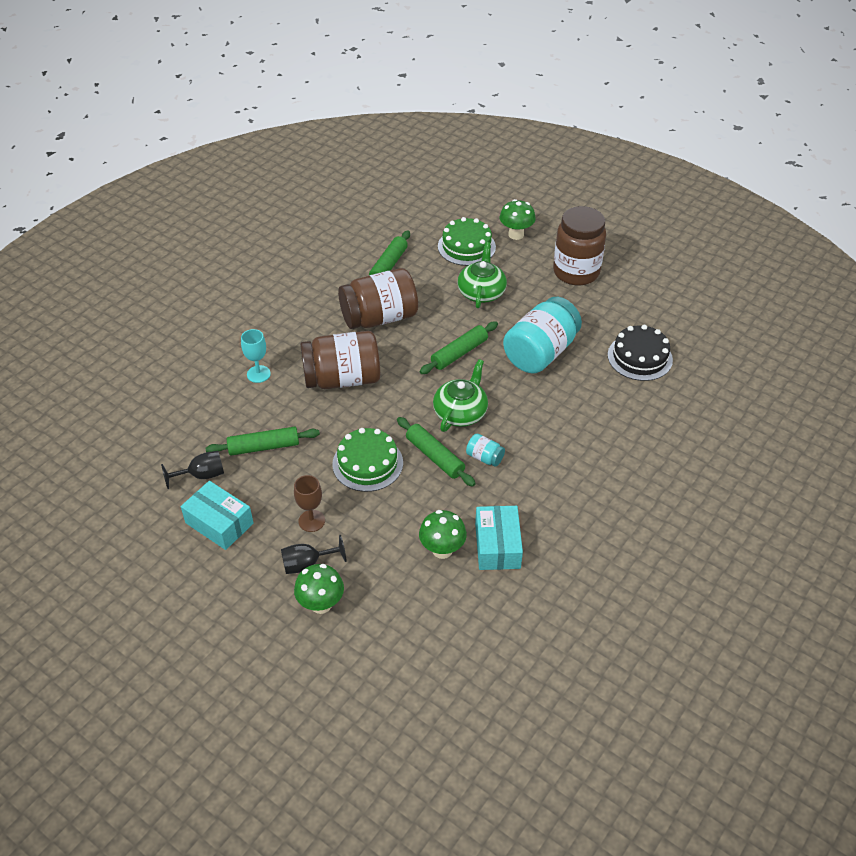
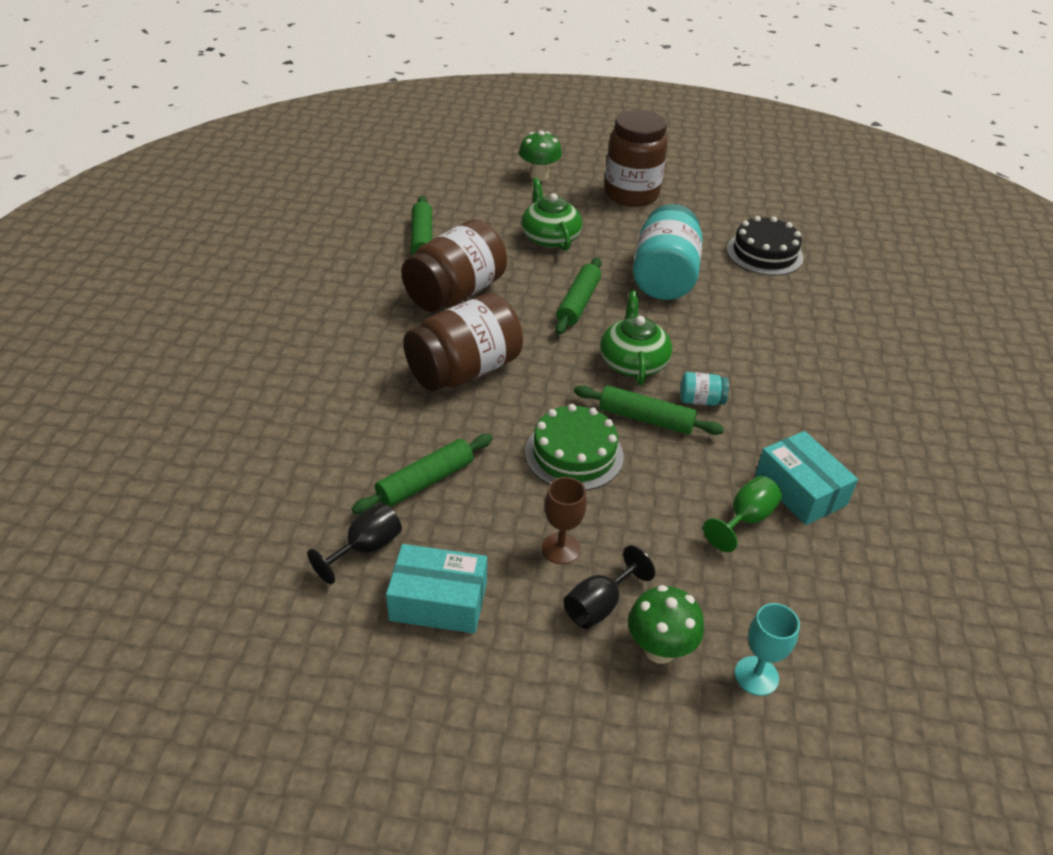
camera: 30 degrees left, 5 degrees down
turquoise goblet [241,329,271,383] -> turquoise goblet moved to [735,603,800,696]
green mushroom [419,510,467,559] -> green goblet [703,476,782,552]
green cake [438,217,496,266] -> none

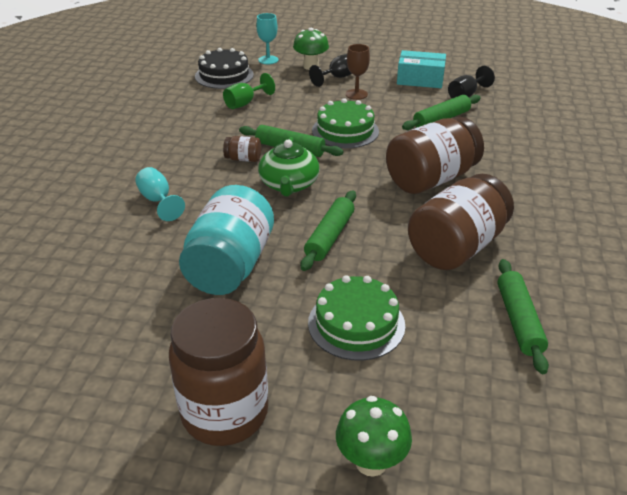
camera: 175 degrees left, 5 degrees down
green teapot [521,178,582,251] -> green cake [308,275,405,361]
turquoise jar [680,372,729,406] -> brown jar [223,136,261,162]
black cake [727,216,804,276] -> black cake moved to [195,48,254,89]
turquoise box [755,431,858,525] -> none
none -> turquoise goblet [135,167,185,221]

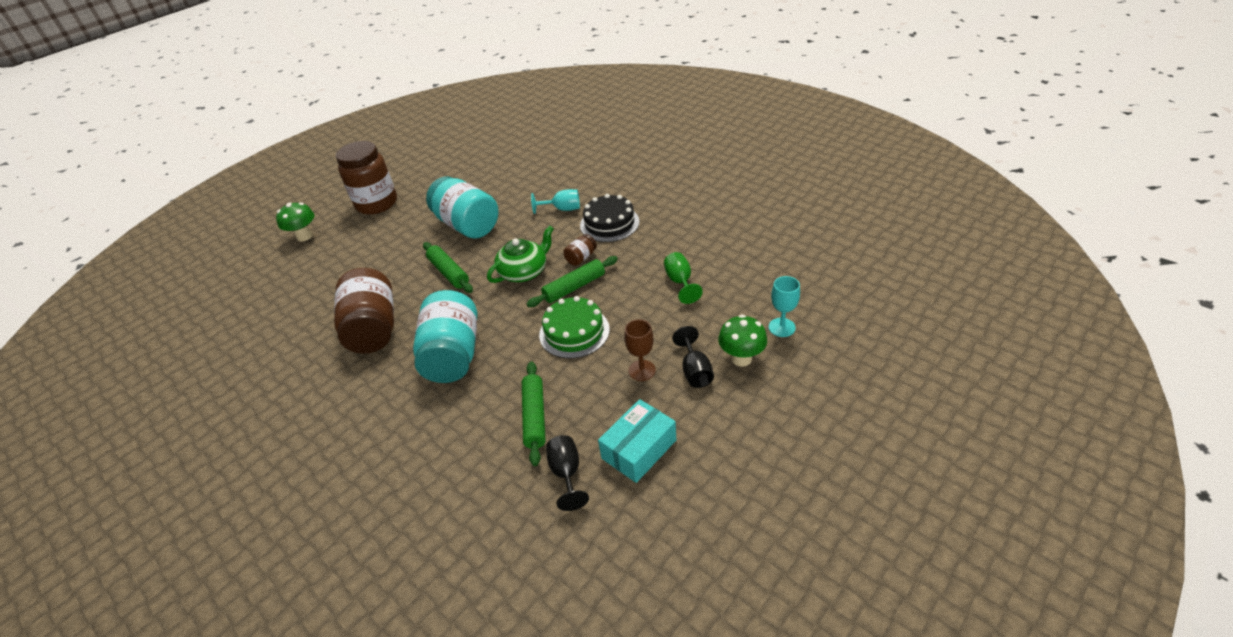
camera: 125 degrees right, 5 degrees up
black cake [195,48,254,89] -> black cake moved to [580,194,639,242]
green teapot [258,137,320,196] -> green teapot turned 105 degrees clockwise [487,225,554,283]
green cake [308,275,405,361] -> none
brown jar [386,117,484,194] -> turquoise jar [413,290,477,383]
green rolling pin [498,259,549,374] -> none

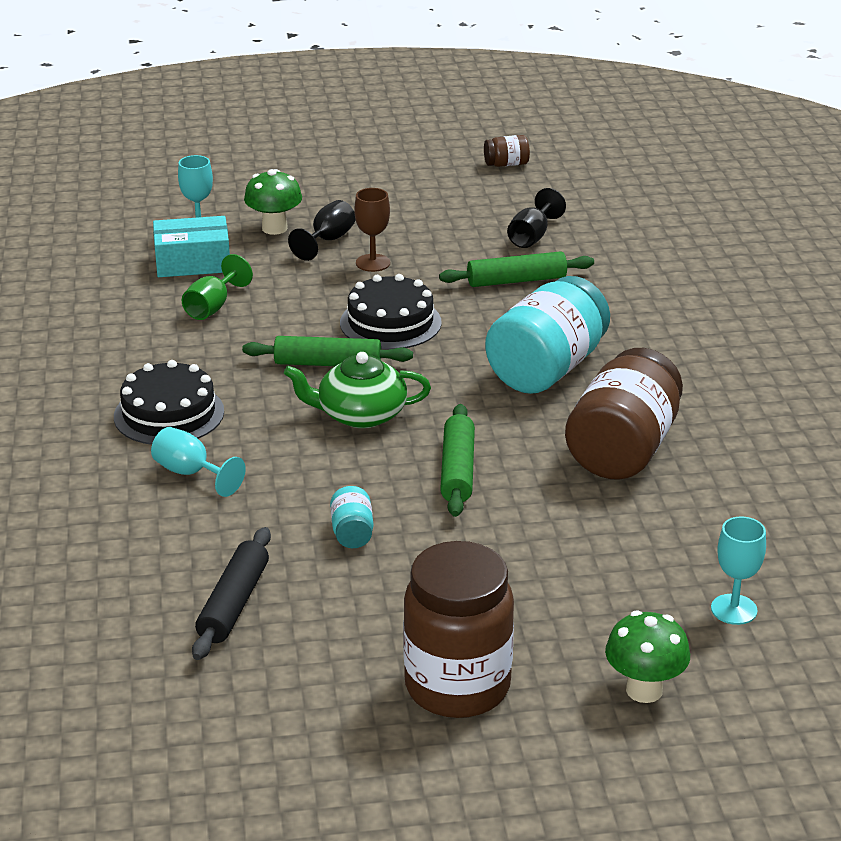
camera: 145 degrees left, 10 degrees down
turquoise jar [426,177,499,239] -> turquoise jar [330,486,373,548], size x0.43
green rolling pin [522,362,546,466] -> green rolling pin turned 45 degrees clockwise [439,251,594,287]
green cake [539,296,610,358] -> black cake [340,274,442,350]
brown jar [563,234,597,266] -> brown jar moved to [484,135,530,167]
turquoise box [598,399,676,483] -> turquoise box moved to [153,216,230,277]
none -> black rolling pin [192,527,271,660]
none -> turquoise goblet [711,516,766,625]

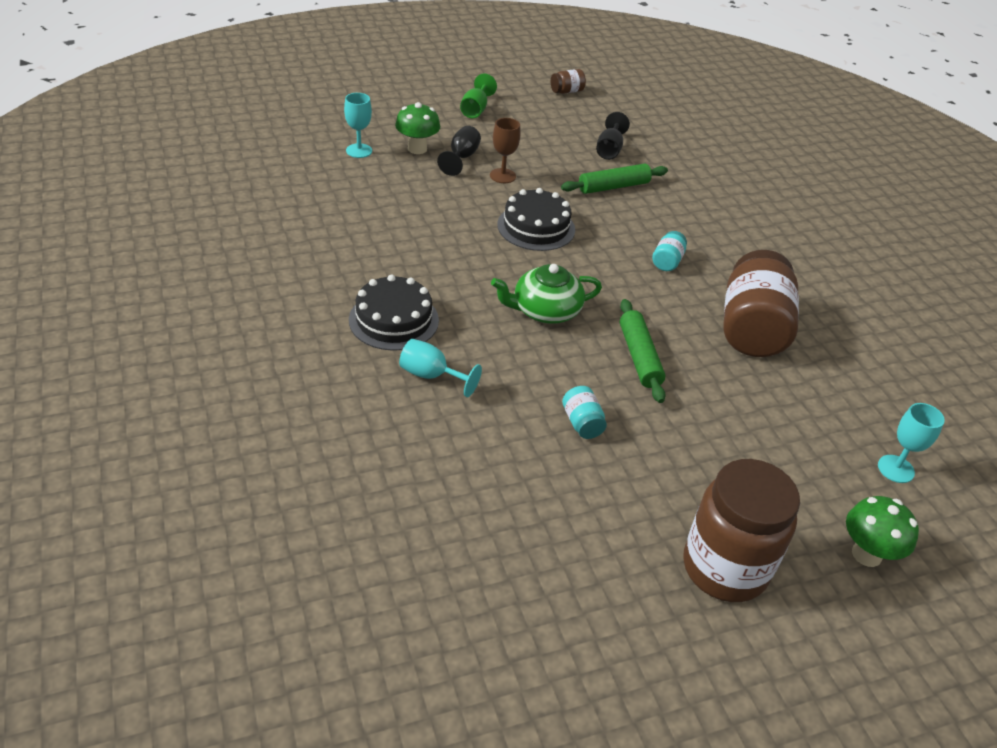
camera: 15 degrees left, 10 degrees up
turquoise box [153,216,230,277] -> none
green goblet [182,254,253,320] -> green goblet moved to [460,74,497,118]
black rolling pin [192,527,271,660] -> none
green rolling pin [242,336,413,366] -> none
turquoise jar [485,276,610,394] -> turquoise jar [652,231,687,271], size x0.43

